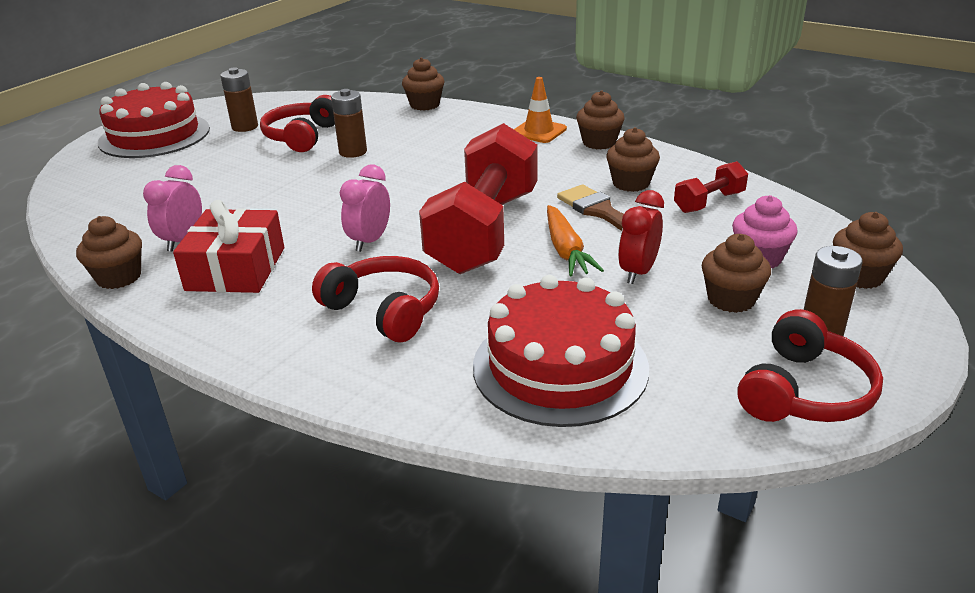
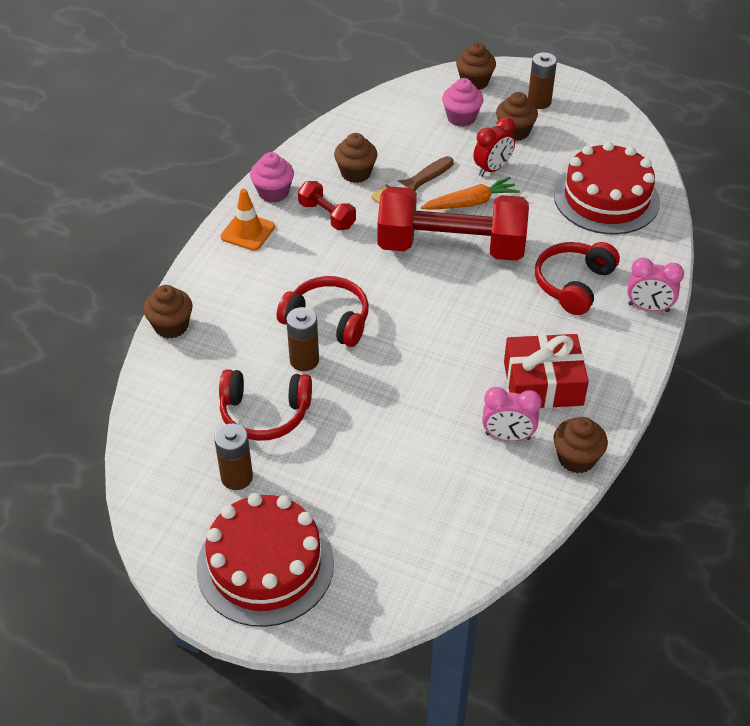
camera: 100 degrees left, 15 degrees up
pink clock [340,165,390,252] -> pink clock moved to [627,257,684,312]
brown cupcake [576,91,625,149] -> pink cupcake [250,152,294,203]
red clock [618,190,664,284] -> red clock turned 60 degrees counterclockwise [473,117,515,177]
red dumbbell [674,161,748,213] -> red dumbbell moved to [298,181,356,230]
red headphones [737,309,883,422] -> red headphones moved to [277,276,369,347]

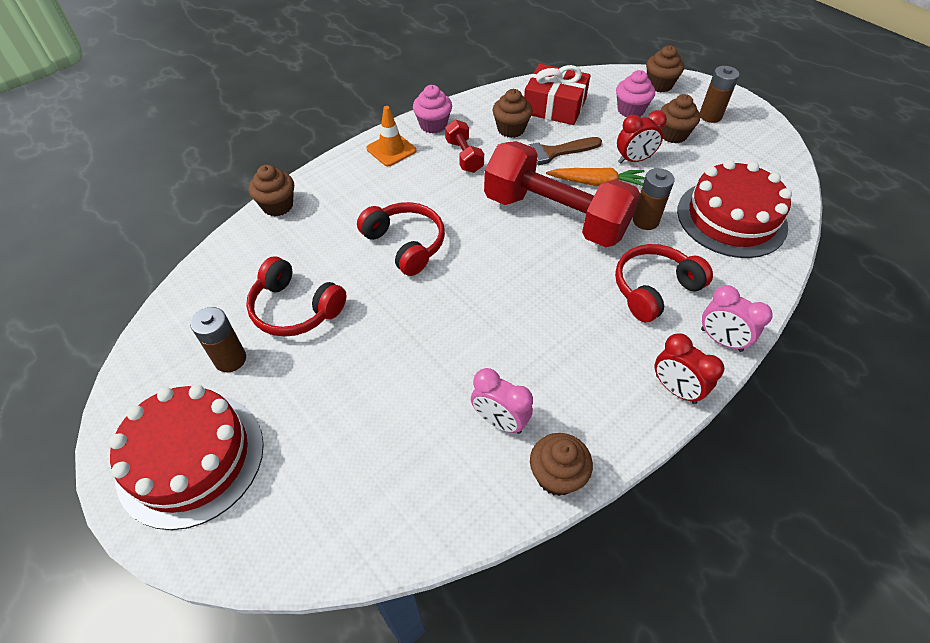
camera: 25 degrees right, 5 degrees up
brown battery [286,307,319,371] -> brown battery moved to [633,168,675,230]
red gift [504,334,589,408] -> red gift moved to [524,64,591,125]
none -> red clock [655,333,724,404]

